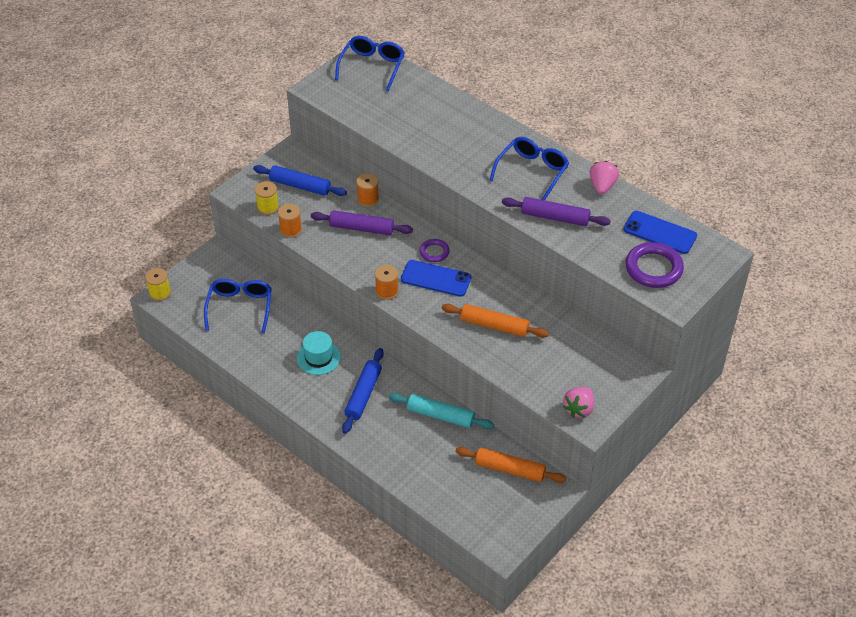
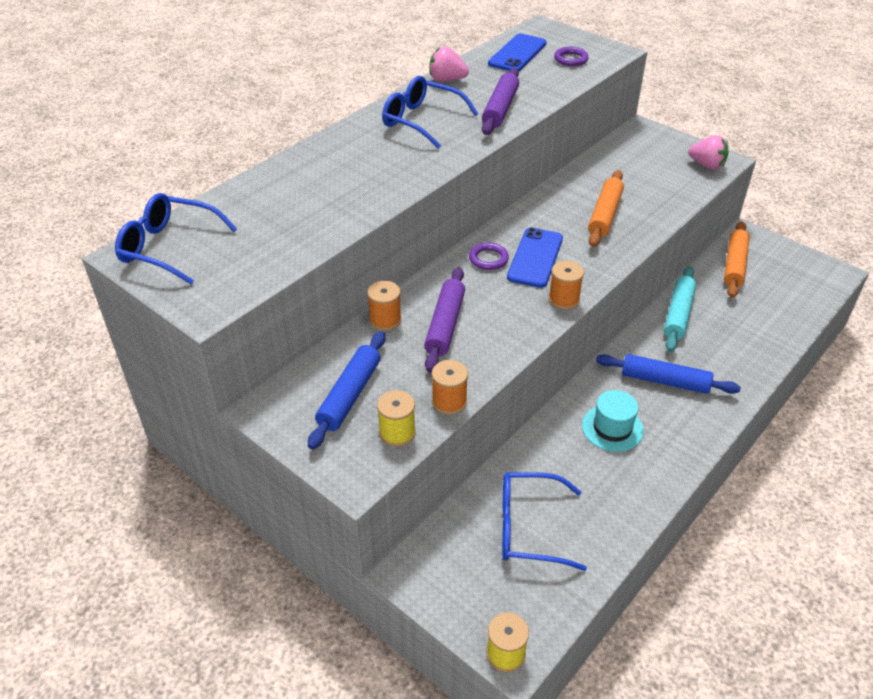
camera: 90 degrees left, 5 degrees down
purple ring [625,242,684,288] -> purple ring [554,47,589,66], size x0.56

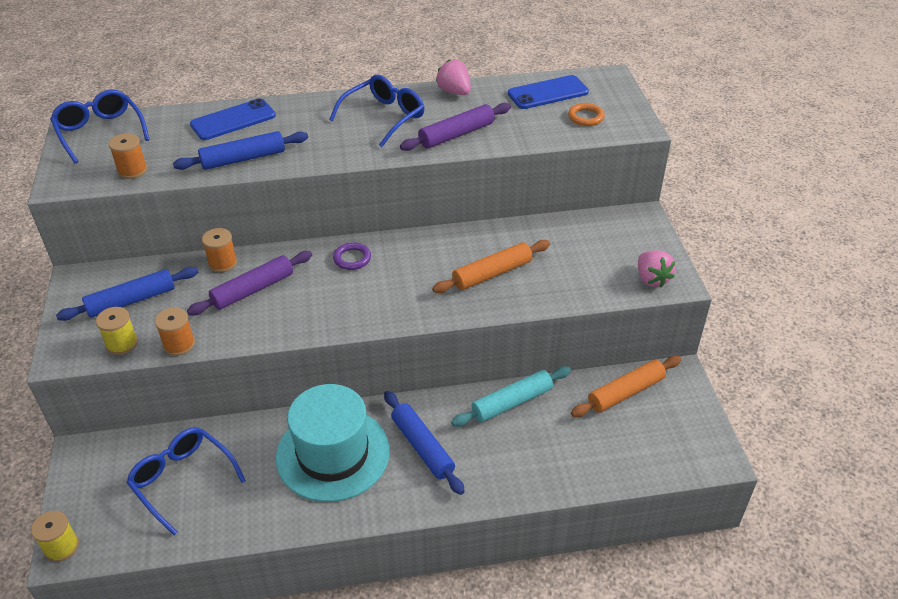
camera: 40 degrees right, 0 degrees up
blue glasses [382,76,478,149] -> blue glasses turned 60 degrees clockwise [329,75,424,147]
blue phone [507,227,563,288] -> blue phone moved to [190,98,276,140]
orange spool [548,261,584,309] -> orange spool moved to [108,133,147,179]
purple ring [554,47,589,66] -> orange ring [568,103,605,126]
turquoise hat [582,390,644,452] -> turquoise hat [276,384,390,502], size x1.89
none -> blue rolling pin [173,131,308,170]

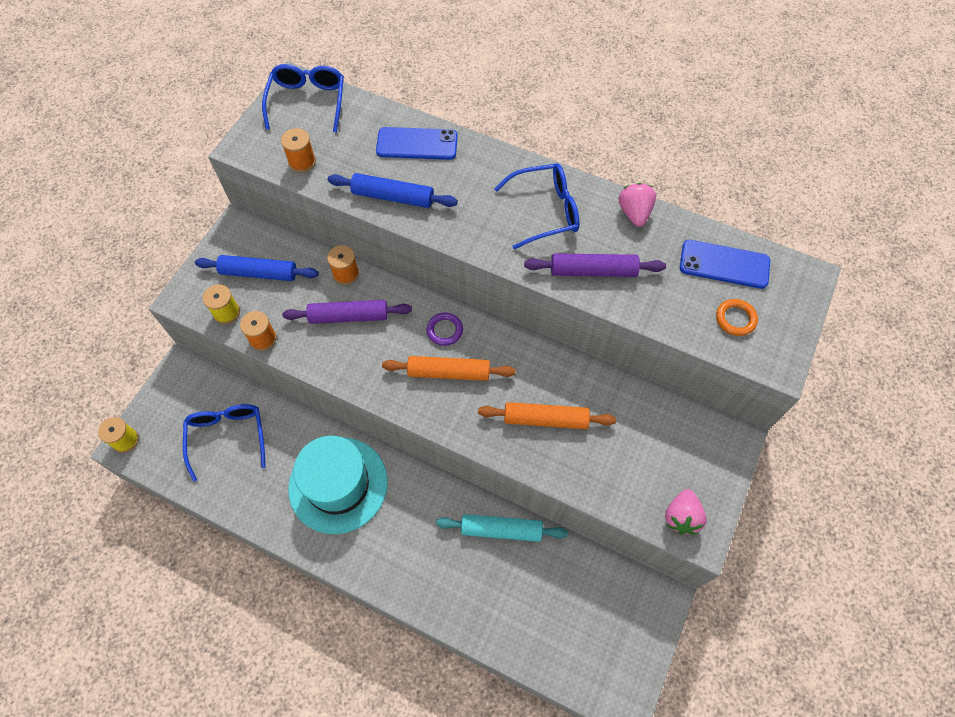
camera: 35 degrees right, 20 degrees up
blue rolling pin [384,391,465,495] -> none
orange rolling pin [571,356,681,417] -> orange rolling pin moved to [382,356,516,381]

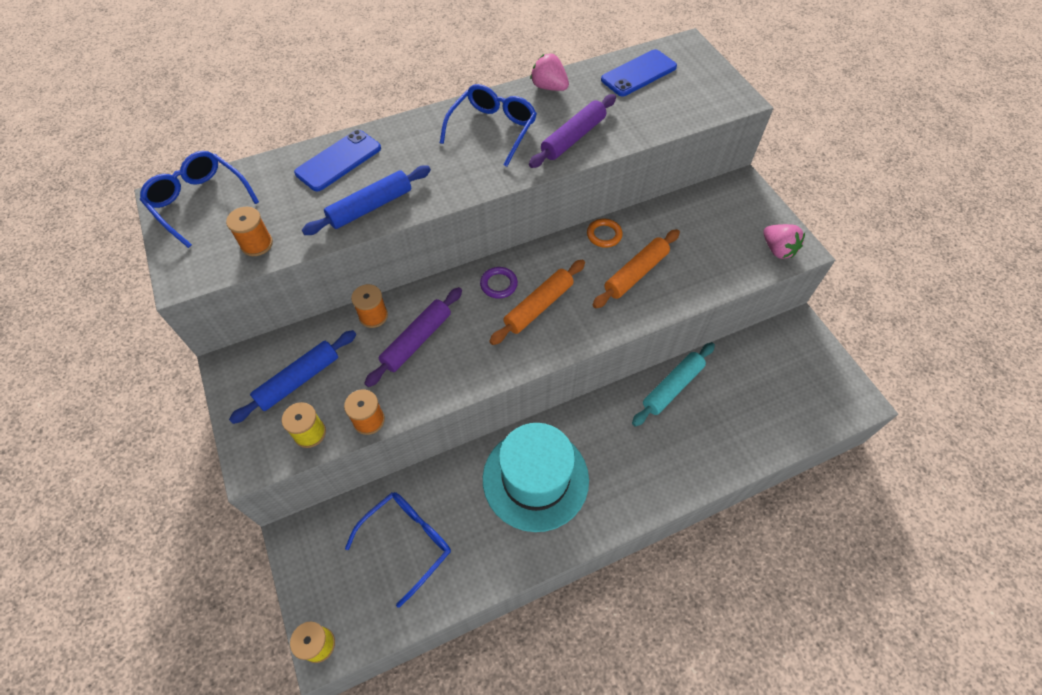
camera: 50 degrees left, 5 degrees down
blue glasses [183,404,266,482] -> blue glasses turned 105 degrees clockwise [345,492,451,608]
orange ring [716,299,758,336] -> orange ring moved to [587,219,623,248]

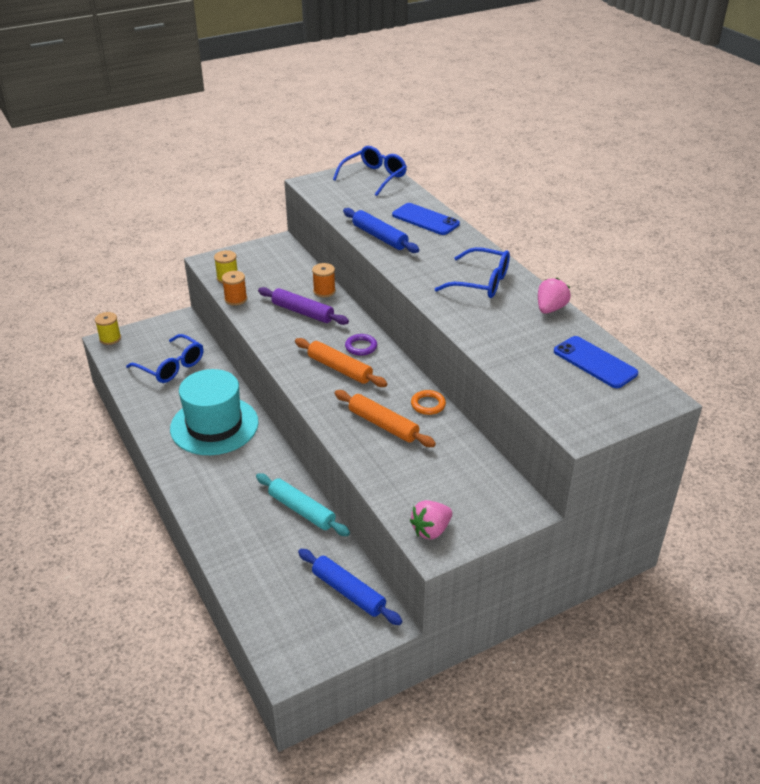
camera: 85 degrees right, 20 degrees down
orange spool [226,207,273,256] -> none
blue rolling pin [229,330,356,424] -> blue rolling pin moved to [298,549,402,625]
purple rolling pin [529,94,616,168] -> none

